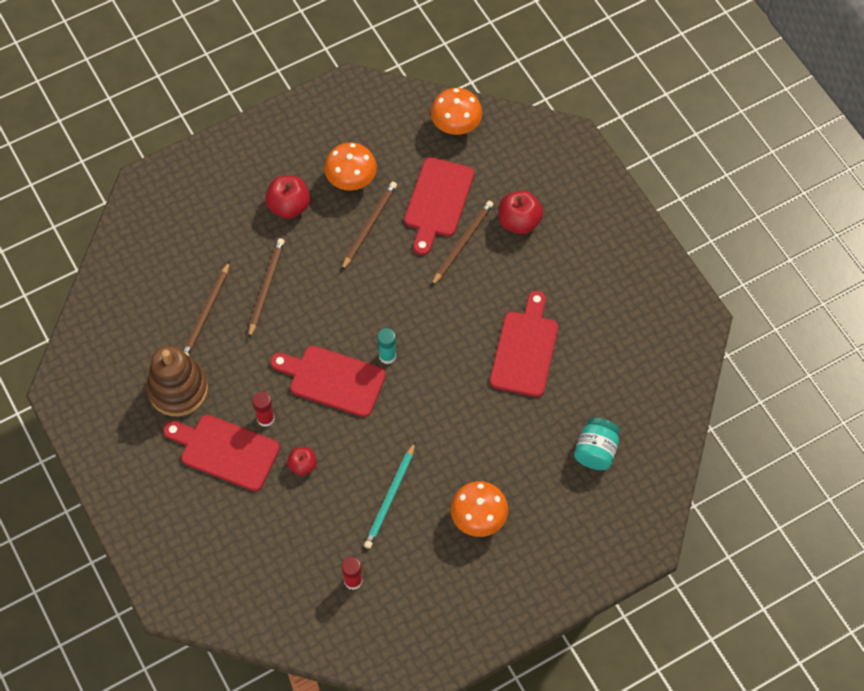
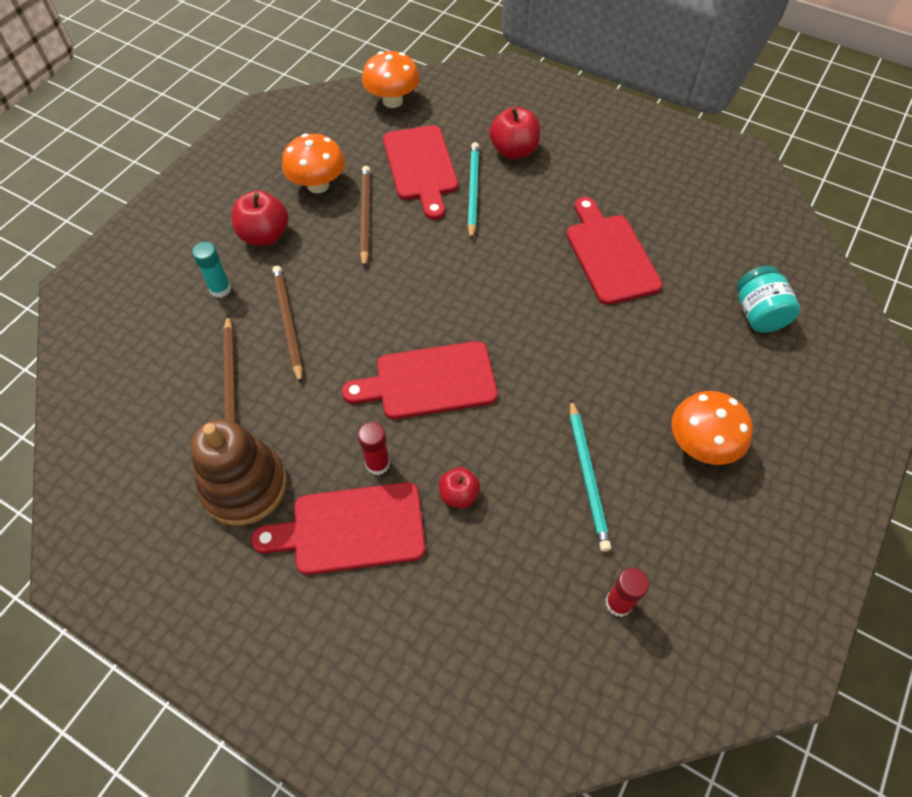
camera: 30 degrees left, 5 degrees down
turquoise glue stick [377,328,396,364] -> turquoise glue stick moved to [192,242,231,298]
brown pencil [431,200,493,286] -> turquoise pencil [468,142,479,240]

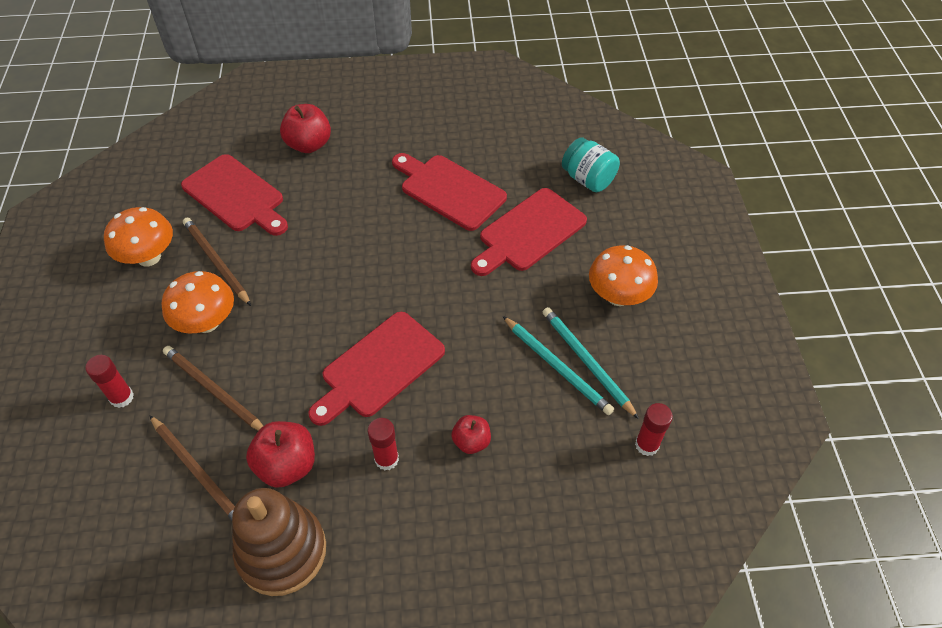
camera: 35 degrees left, 5 degrees down
turquoise glue stick [192,242,231,298] -> red glue stick [85,355,134,408]
red apple [232,190,288,246] -> red apple moved to [246,421,315,488]
red cutting board [251,482,425,575] -> red cutting board moved to [471,188,587,276]
orange mushroom [362,51,420,108] -> orange mushroom moved to [161,271,234,334]
turquoise pencil [468,142,479,240] -> turquoise pencil moved to [543,307,639,419]

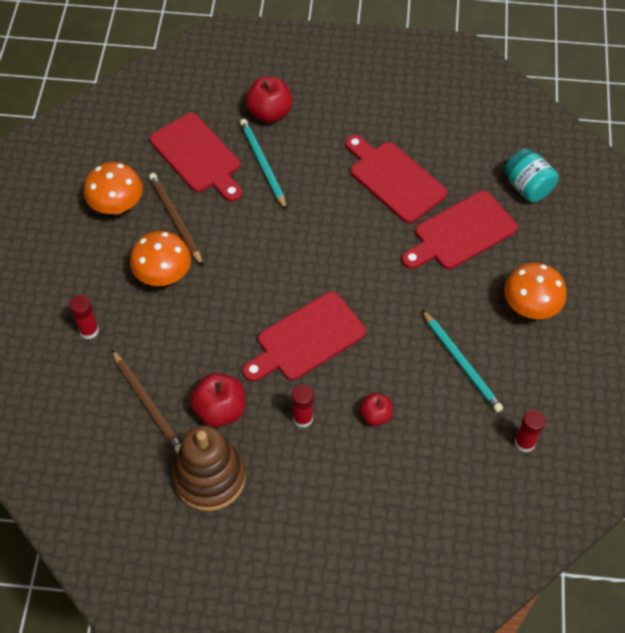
camera: 10 degrees right, 5 degrees up
brown pencil [163,346,263,431] -> none
turquoise pencil [543,307,639,419] -> turquoise pencil moved to [240,119,287,210]

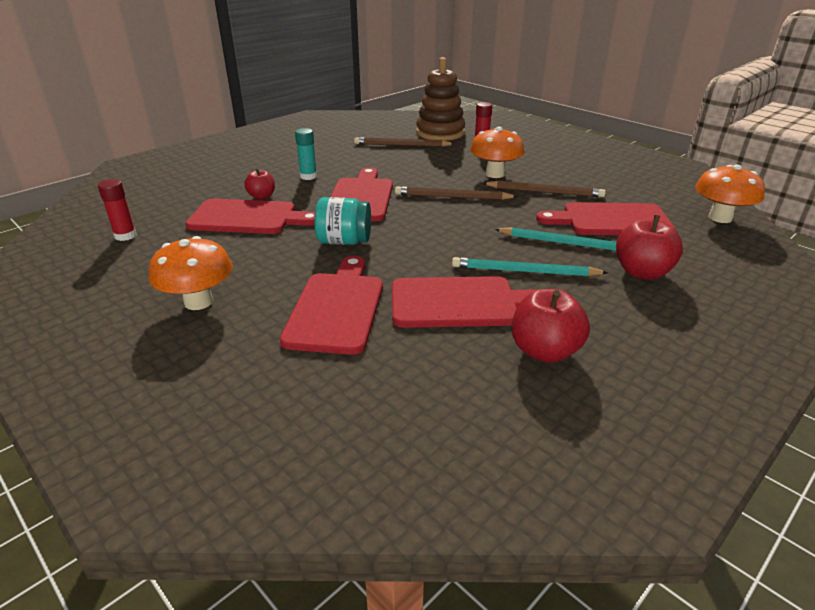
camera: 130 degrees right, 25 degrees down
orange mushroom [84,162,143,215] -> orange mushroom moved to [695,165,765,223]
brown stacking toy [172,425,246,511] -> brown stacking toy moved to [416,57,465,141]
red apple [190,373,245,427] -> red apple moved to [512,289,590,363]
red glue stick [292,385,314,428] -> turquoise glue stick [295,128,317,180]
turquoise pencil [422,310,503,412] -> turquoise pencil moved to [452,257,608,276]
turquoise jar [504,148,559,202] -> turquoise jar moved to [315,197,371,245]
none -> red cutting board [185,199,315,234]
none -> brown pencil [395,187,518,200]

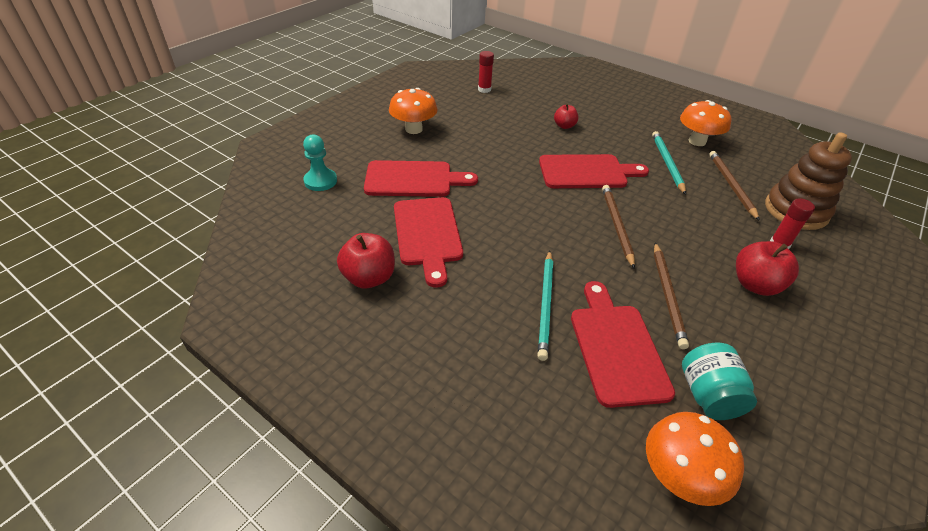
camera: 80 degrees right, 10 degrees up
red cutting board [185,199,315,234] -> none
turquoise glue stick [295,128,317,180] -> none
turquoise jar [315,197,371,245] -> turquoise jar moved to [682,343,757,420]
turquoise pencil [452,257,608,276] -> turquoise pencil moved to [652,131,686,195]
orange mushroom [470,127,524,178] -> orange mushroom moved to [680,100,731,146]
red apple [616,215,683,280] -> red apple moved to [736,241,799,296]
none -> turquoise pawn [303,135,337,191]

